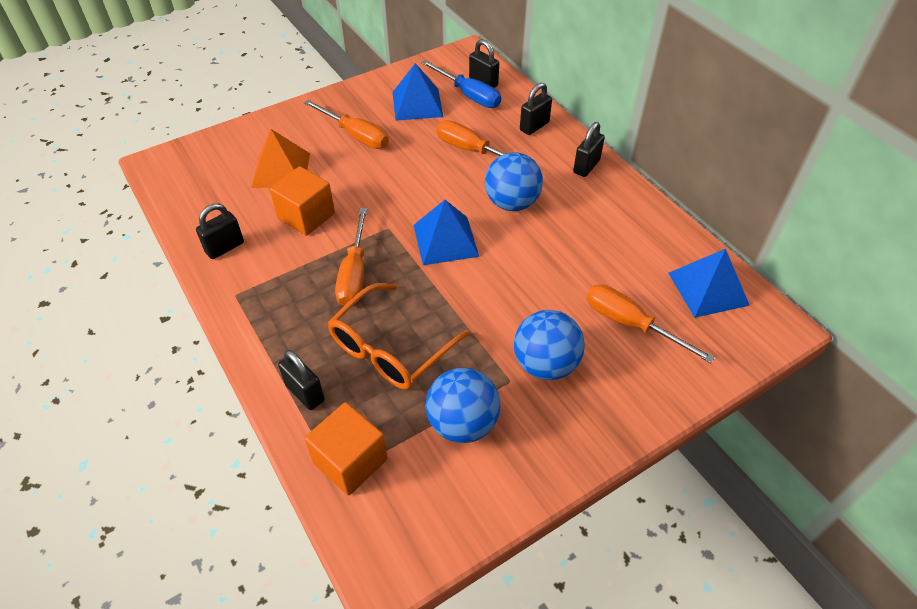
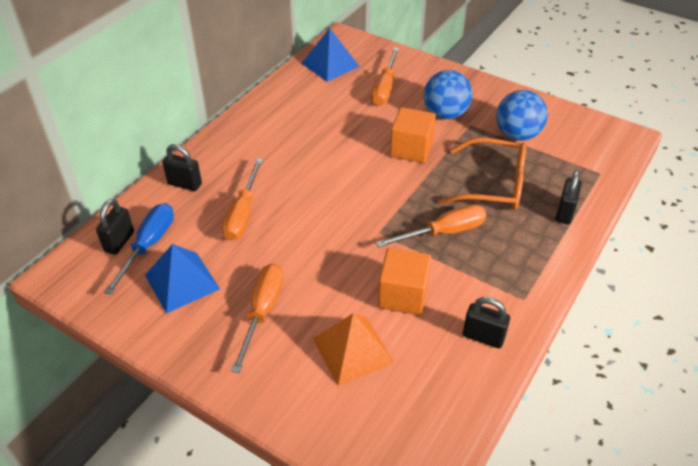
camera: 115 degrees left, 5 degrees down
orange cube [304,402,387,495] -> orange cube moved to [390,107,436,163]
blue pyramid [414,200,479,265] -> none
blue ball [485,152,543,211] -> none
black padlock [573,122,605,177] -> none

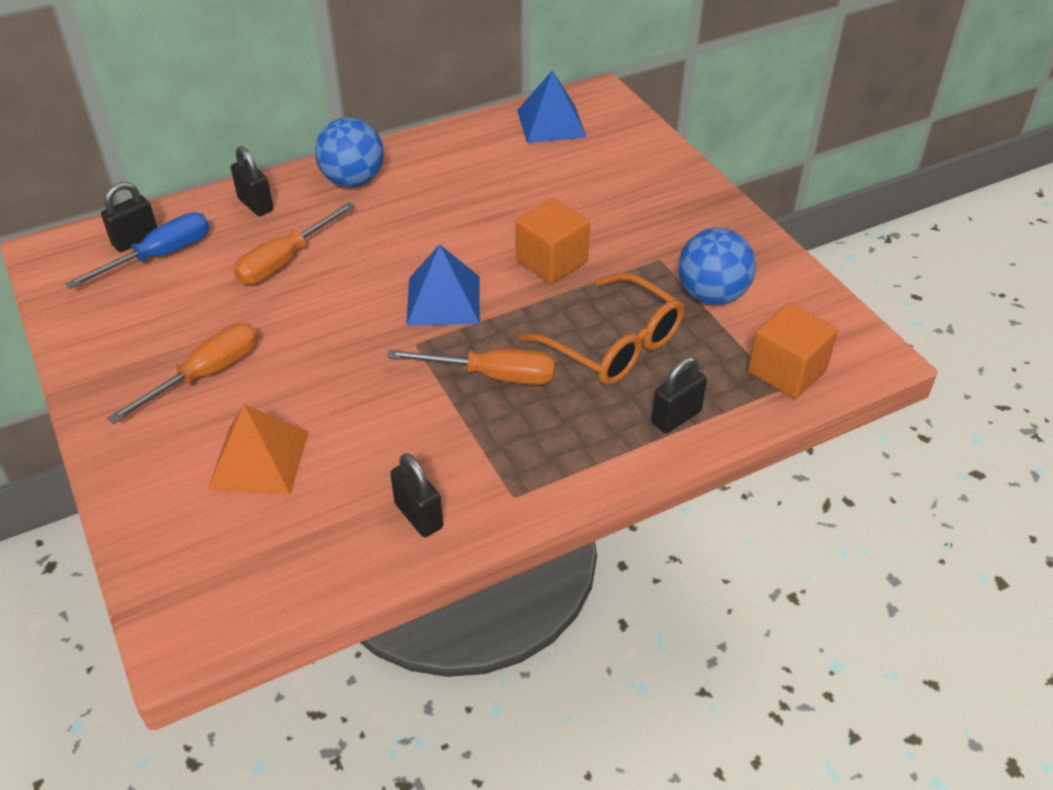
camera: 30 degrees right, 0 degrees up
blue pyramid [145,244,220,314] -> blue pyramid moved to [406,244,480,326]
orange screwdriver [371,47,399,105] -> none
orange cube [378,248,431,315] -> orange cube moved to [748,302,838,399]
blue ball [424,70,473,119] -> blue ball moved to [315,117,384,187]

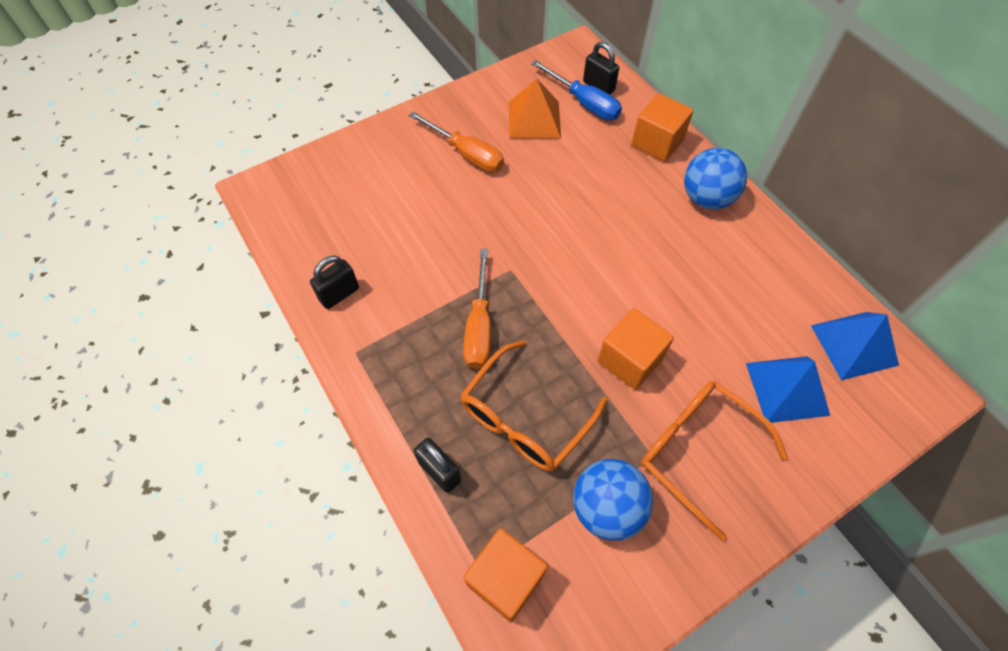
camera: 85 degrees right, 15 degrees up
orange pyramid [207,404,309,495] -> orange pyramid moved to [509,79,561,139]
black padlock [231,146,273,216] -> orange cube [631,93,694,162]
orange screwdriver [233,202,355,285] -> none
blue pyramid [406,244,480,326] -> blue pyramid moved to [746,356,830,423]
none -> orange glasses [641,381,788,541]

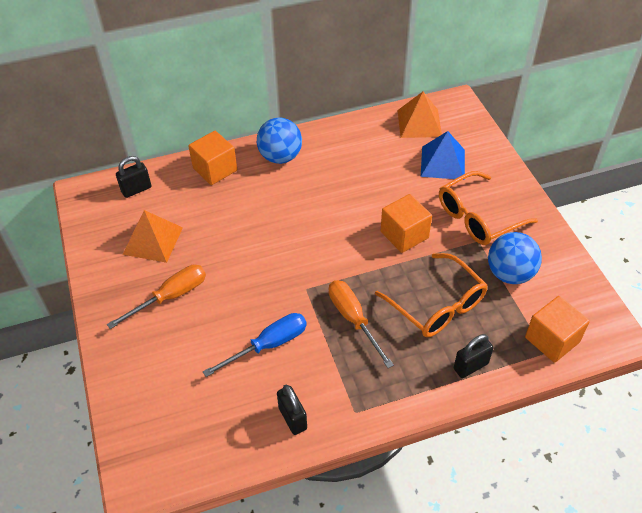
camera: 75 degrees left, 10 degrees down
orange screwdriver [463,249,491,369] -> orange screwdriver turned 135 degrees counterclockwise [329,280,394,368]
blue screwdriver [531,60,622,120] -> blue screwdriver moved to [203,313,307,377]
blue pyramid [811,312,899,380] -> orange pyramid [397,92,442,138]

